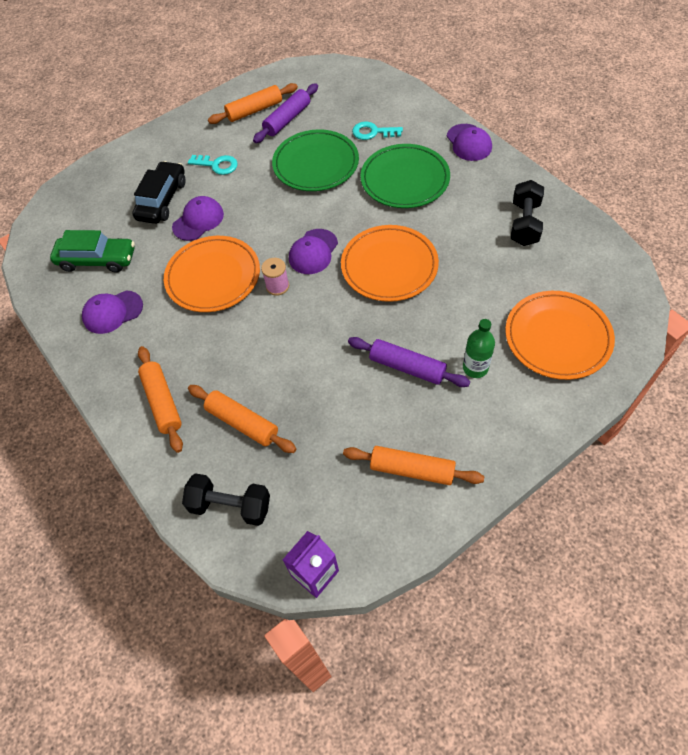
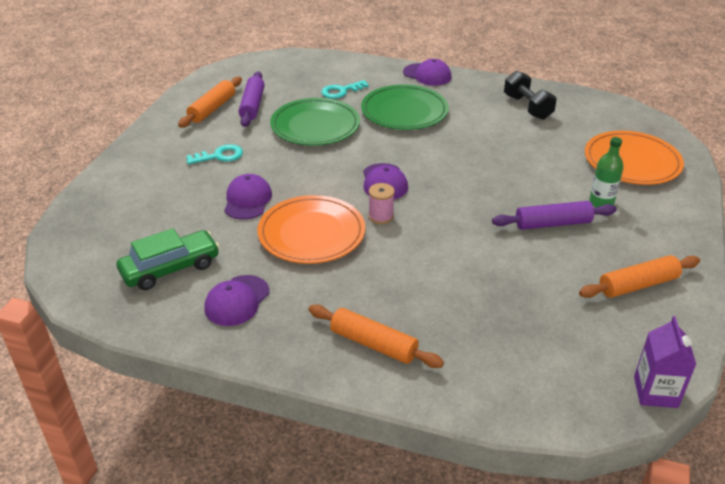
camera: 40 degrees left, 20 degrees down
black car [132,161,186,224] -> none
black dumbbell [182,473,270,526] -> none
orange rolling pin [188,385,296,453] -> none
orange plate [341,225,439,302] -> none

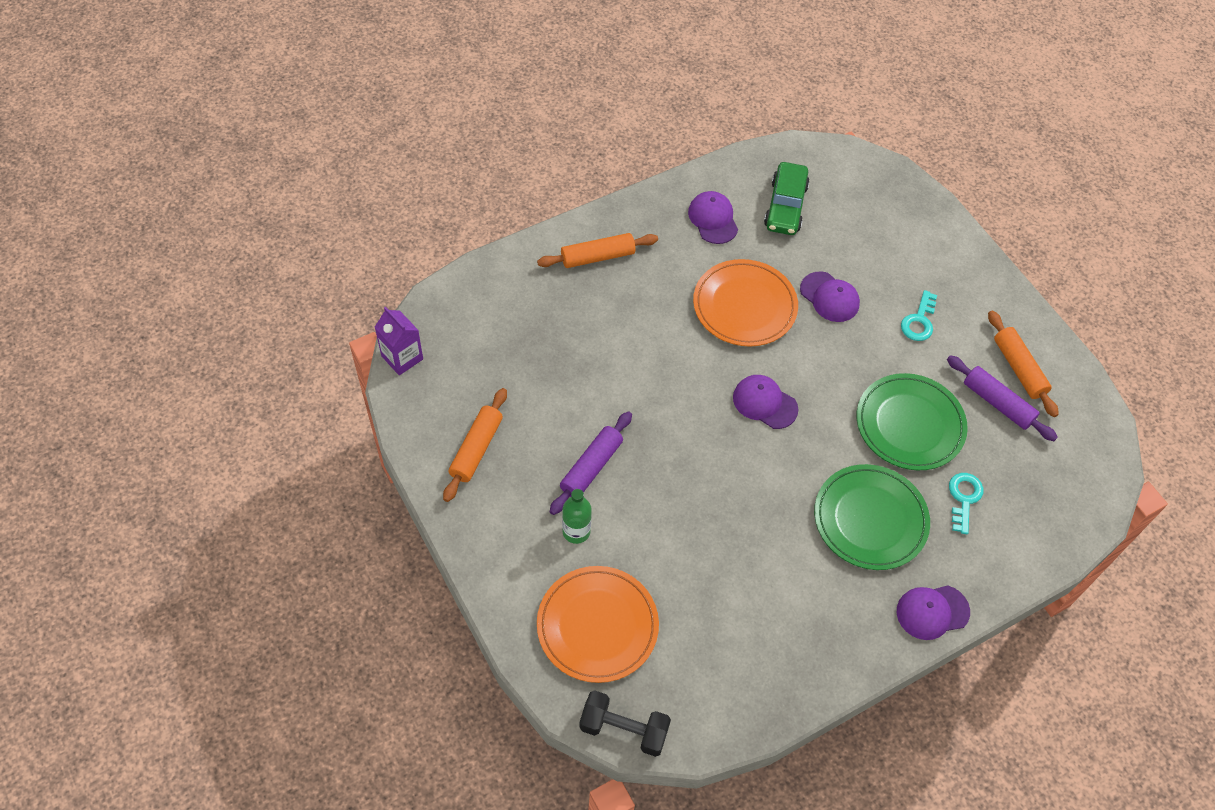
camera: 130 degrees right, 20 degrees up
pink spool [369,183,395,224] -> none
black dumbbell [504,71,557,120] -> black dumbbell moved to [579,690,671,757]

